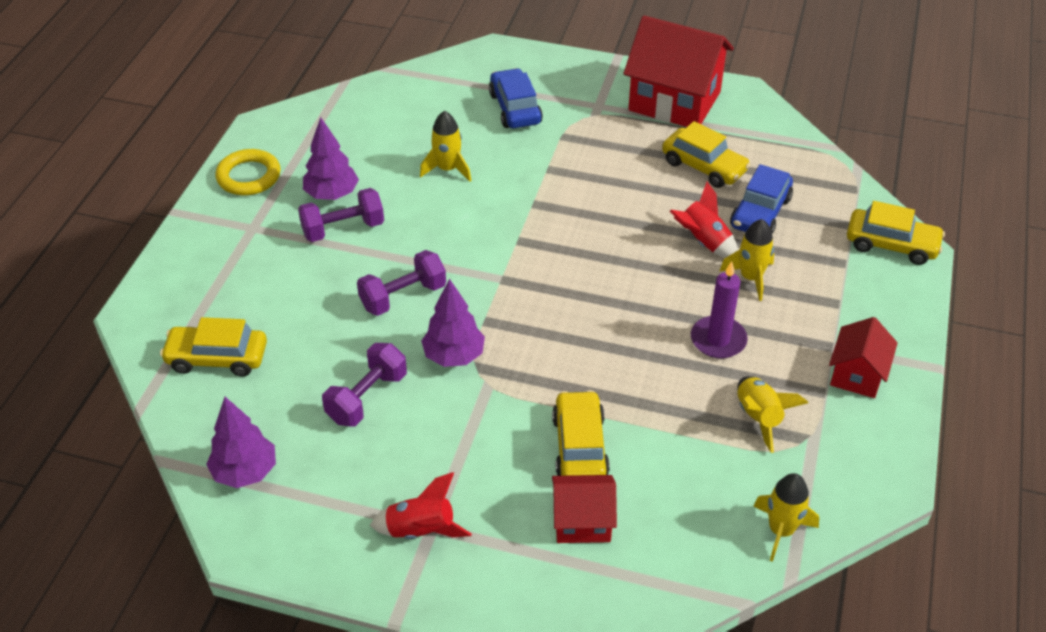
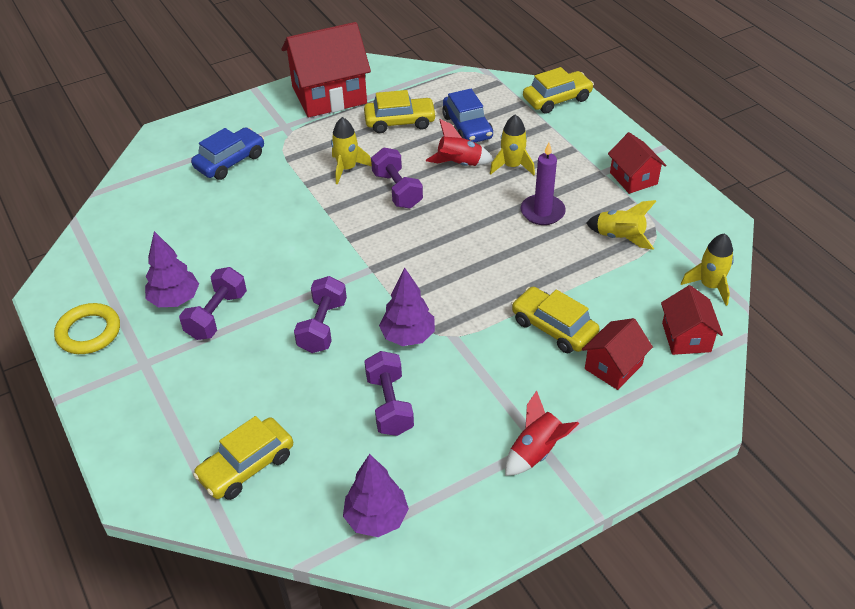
camera: 45 degrees left, 0 degrees up
yellow rocket [420,111,471,182] -> yellow rocket moved to [331,117,372,184]
blue car [489,68,543,128] -> blue car turned 105 degrees clockwise [191,127,264,180]
none -> purple dumbbell [371,148,423,208]
none -> red house [661,285,723,355]

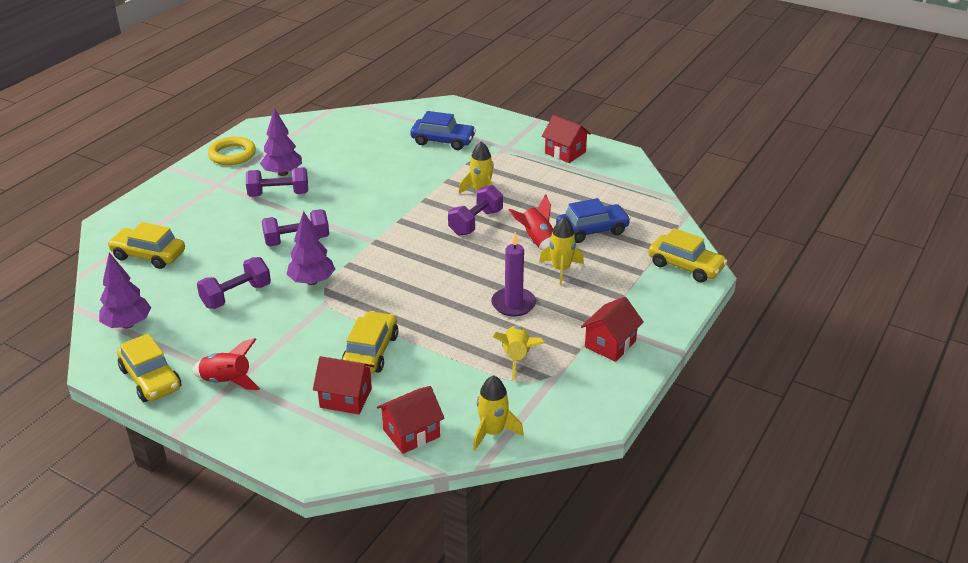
camera: 60 degrees right, 10 degrees down
red house [281,22,371,117] -> red house [542,115,591,163], size x0.53
yellow car [364,90,437,133] -> yellow car moved to [117,333,181,402]
blue car [442,89,493,143] -> blue car turned 150 degrees counterclockwise [556,198,631,243]

